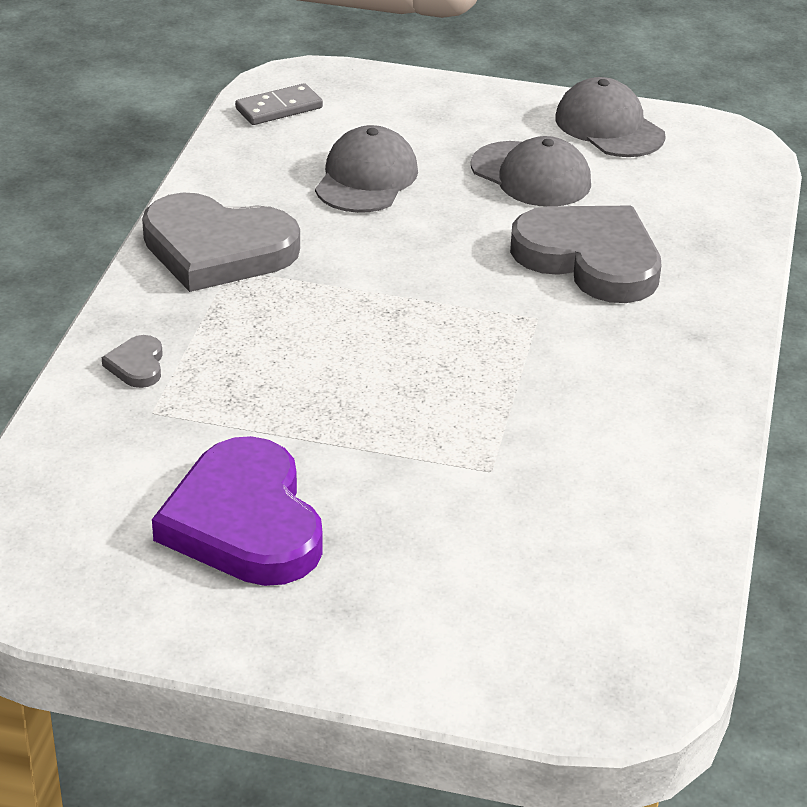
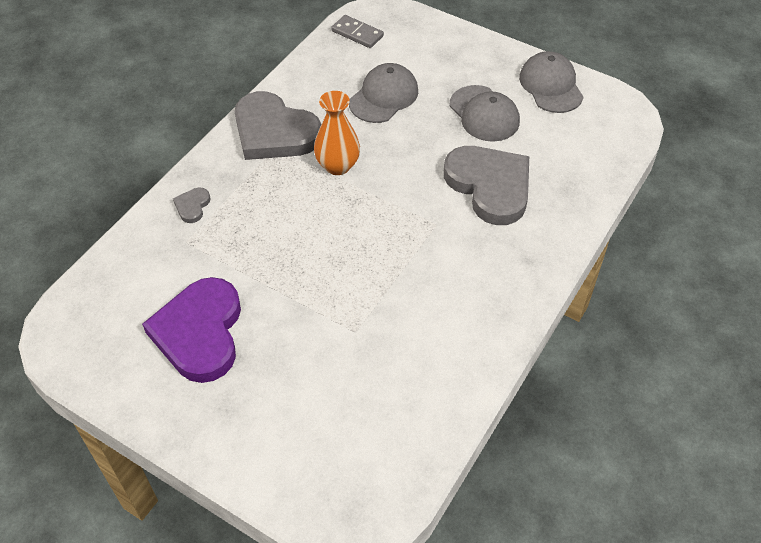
camera: 20 degrees right, 15 degrees up
grey domino [235,83,323,125] -> grey domino turned 45 degrees clockwise [331,15,384,48]
none -> orange vase [314,91,360,175]

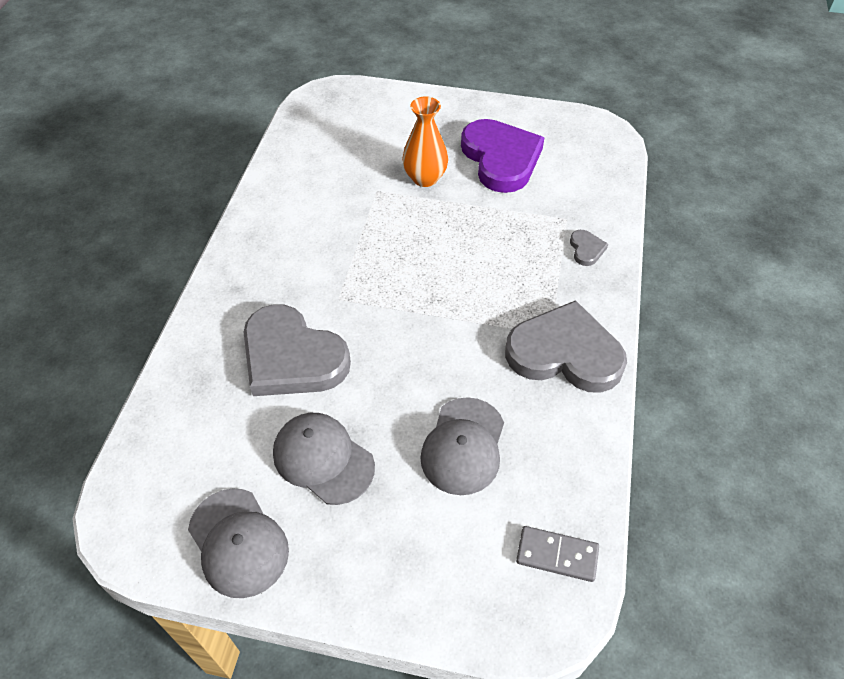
camera: 160 degrees right, 0 degrees up
orange vase [314,91,360,175] -> orange vase moved to [402,96,448,187]

